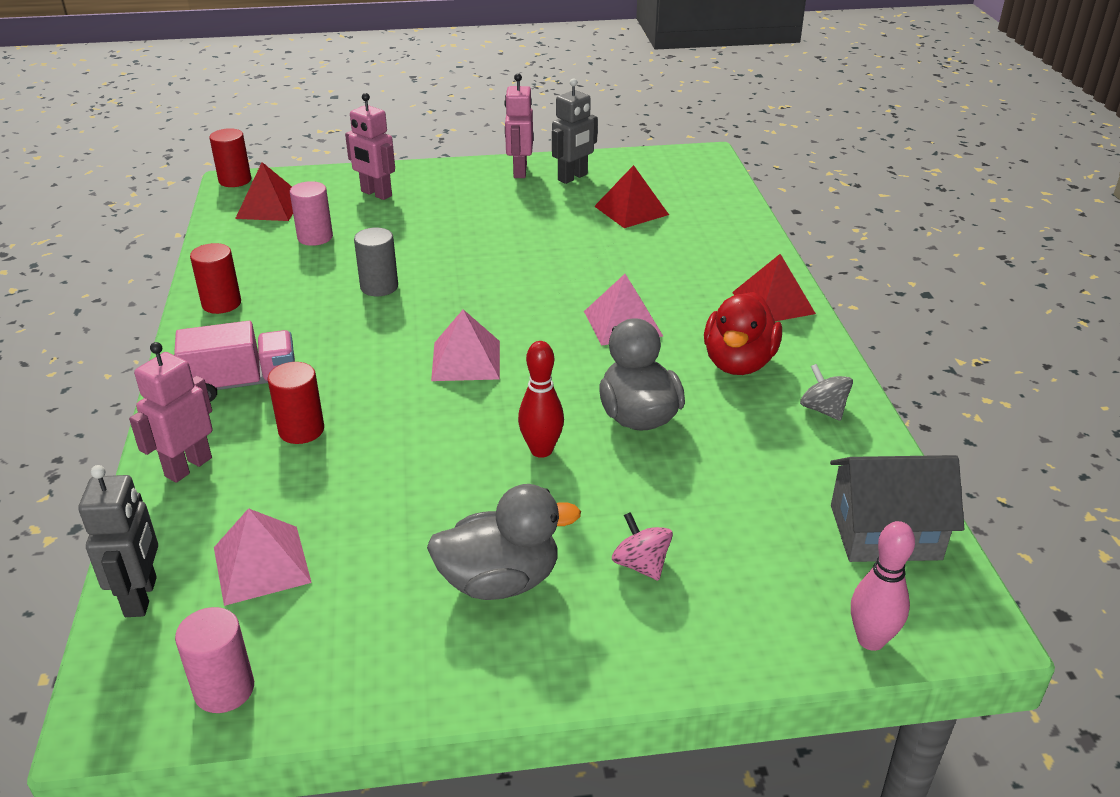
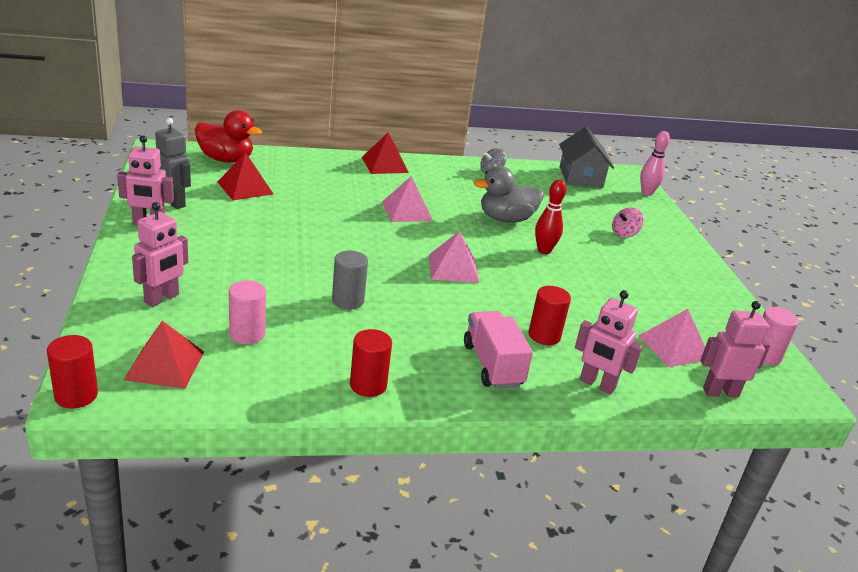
camera: 95 degrees left, 5 degrees down
grey robot [78,465,158,617] -> pink robot [700,301,770,397]
grey duck [427,484,581,600] -> none
red duck [704,292,782,375] -> red duck moved to [195,110,262,162]

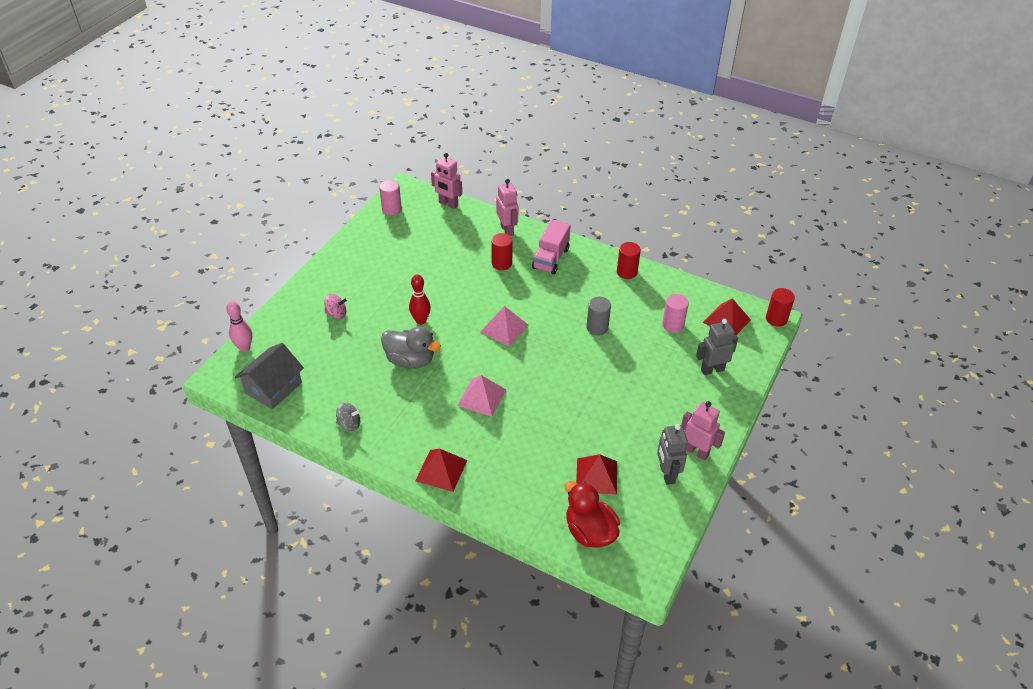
camera: 140 degrees left, 15 degrees up
pink robot [132,202,188,307] -> grey robot [696,319,738,375]
pink pyramid [639,309,705,367] -> none

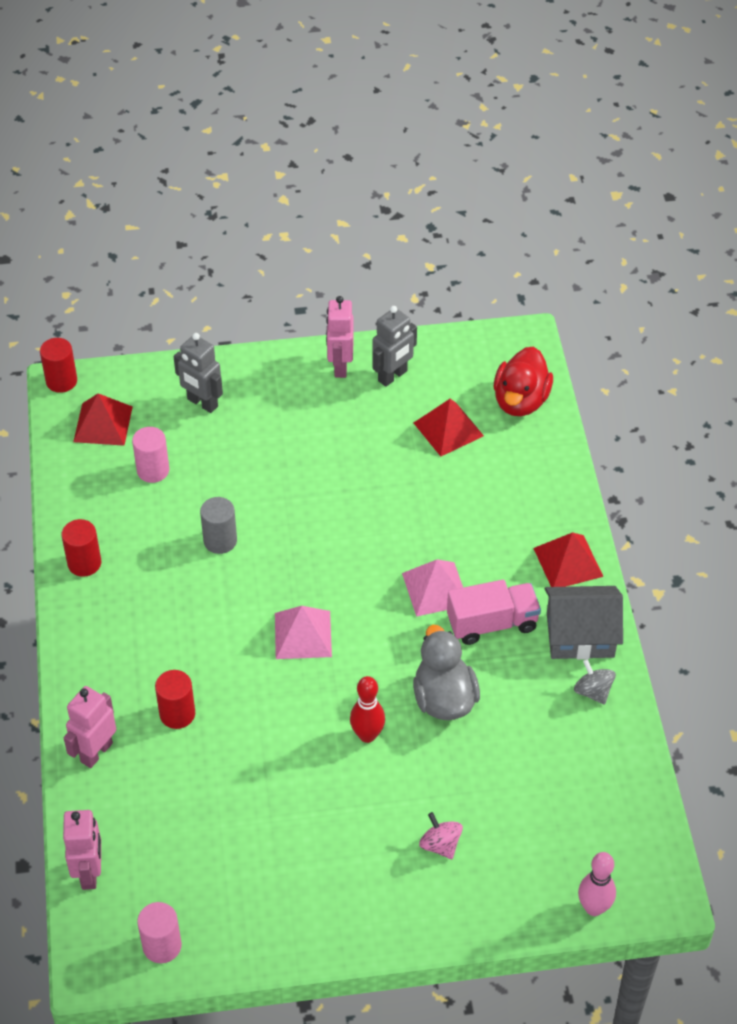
camera: 125 degrees left, 5 degrees up
grey house [235,343,304,409] -> grey house moved to [545,586,623,660]
pink truck [532,219,571,274] -> pink truck moved to [447,580,541,645]

